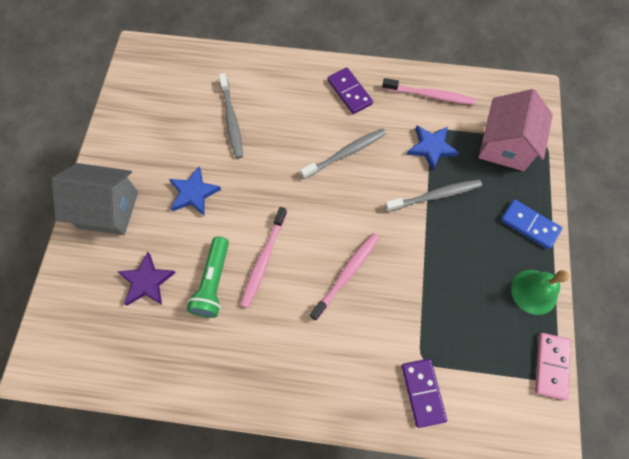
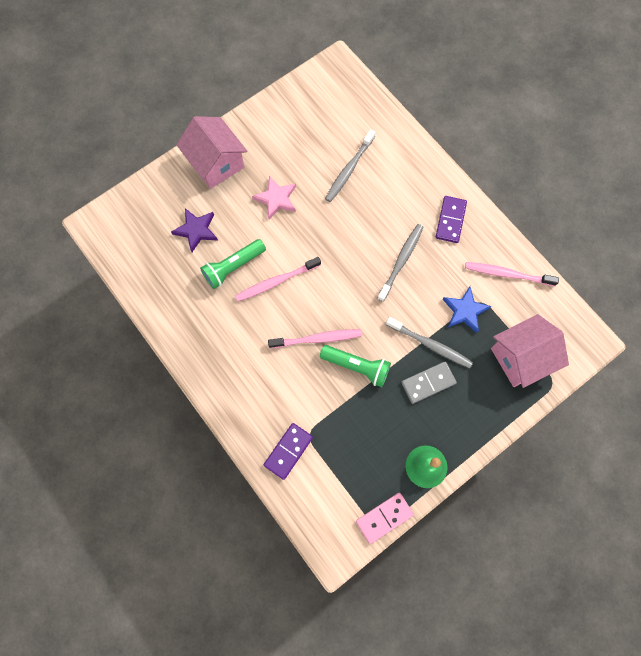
camera: 45 degrees right, 5 degrees up
grey house [51,163,138,235] -> pink house [176,116,247,189]
blue star [169,166,221,215] -> pink star [252,176,296,219]
grey toothbrush [300,128,386,179] -> grey toothbrush turned 75 degrees counterclockwise [377,224,424,302]
pink toothbrush [382,78,476,105] -> pink toothbrush turned 135 degrees clockwise [465,262,559,286]
blue domino [501,199,562,249] -> none
none -> green flashlight [320,345,391,387]
none -> grey domino [401,362,457,404]

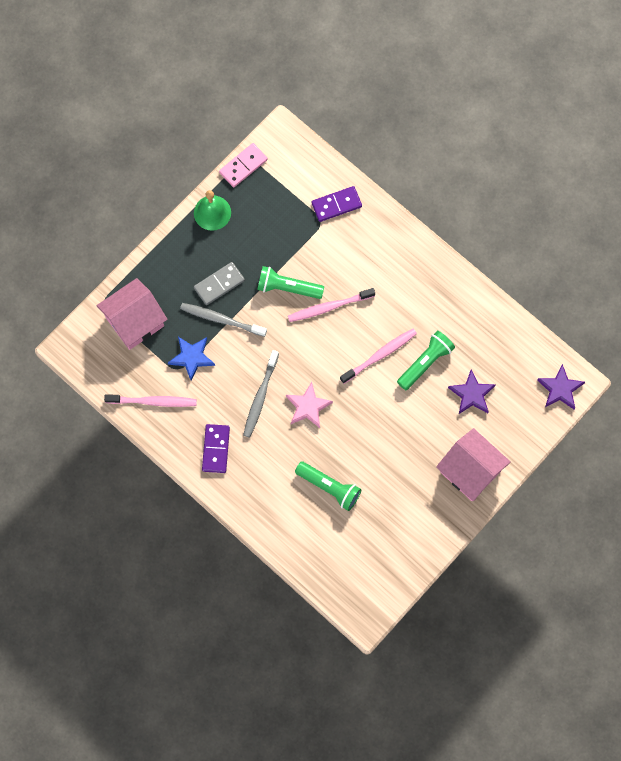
camera: 170 degrees right, 0 degrees up
pink star [252,176,296,219] -> pink star moved to [286,382,333,428]
purple domino [264,423,313,480] -> purple domino turned 45 degrees clockwise [311,186,362,222]
grey toothbrush [325,129,376,202] -> green flashlight [295,461,361,511]
none -> purple star [537,364,585,409]

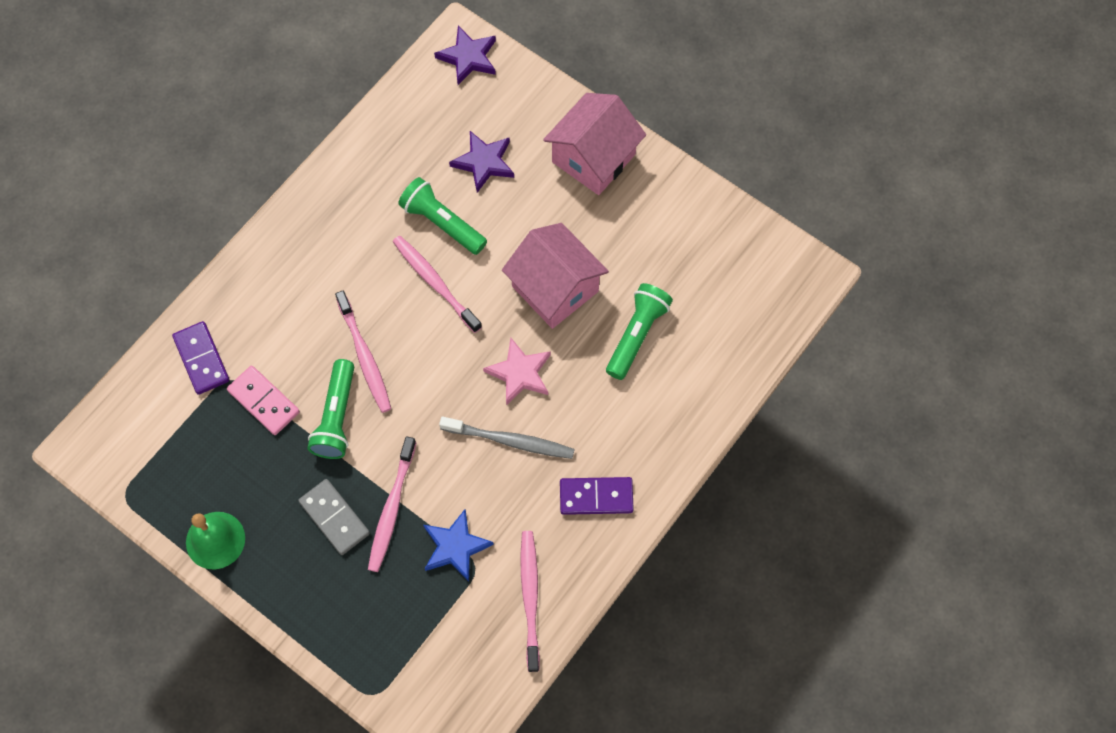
camera: 95 degrees left, 5 degrees down
pink house [97,278,168,350] -> pink house moved to [502,223,609,329]
grey toothbrush [180,303,267,337] -> pink toothbrush [368,436,416,572]
pink domino [219,143,268,187] -> pink domino moved to [227,366,300,435]

